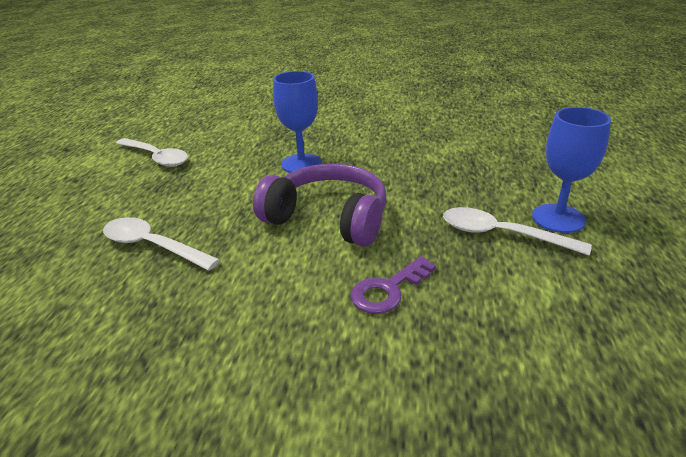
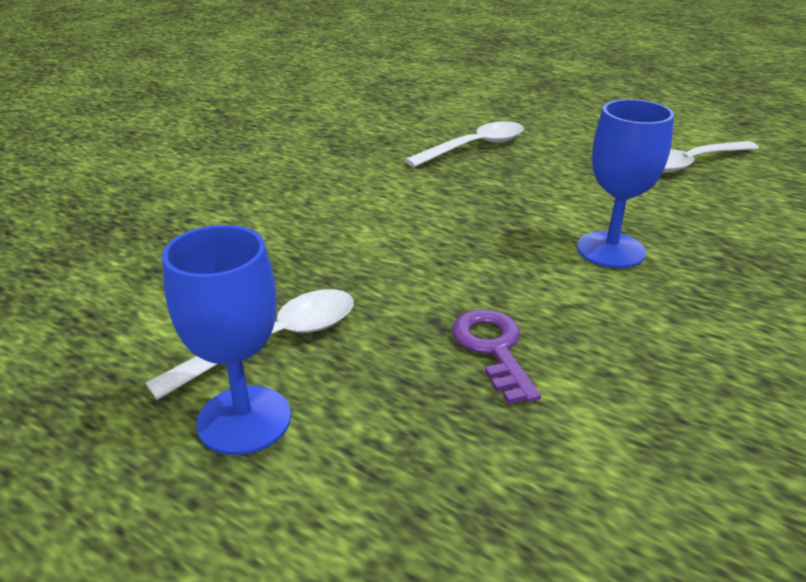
camera: 115 degrees right, 0 degrees up
purple headphones [253,164,386,247] -> none
purple key [351,256,436,314] -> purple key moved to [452,309,541,405]

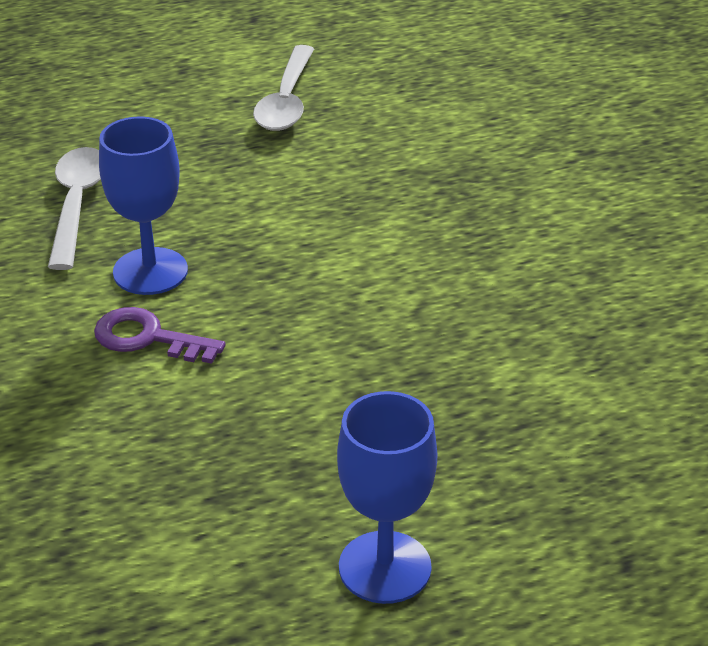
camera: 55 degrees left, 5 degrees up
white spoon [145,289,354,400] -> none
purple key [452,309,541,405] -> purple key moved to [94,307,226,364]
blue goblet [577,99,674,268] -> blue goblet moved to [99,117,188,295]

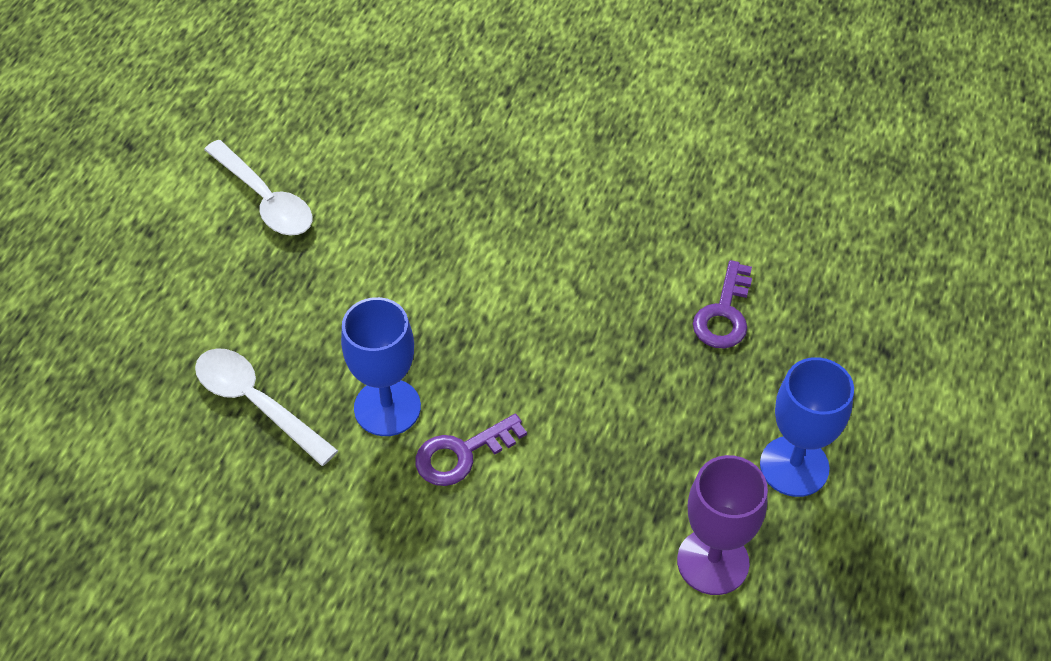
camera: 50 degrees left, 15 degrees up
none -> purple goblet [677,455,768,595]
none -> purple key [693,260,752,348]

